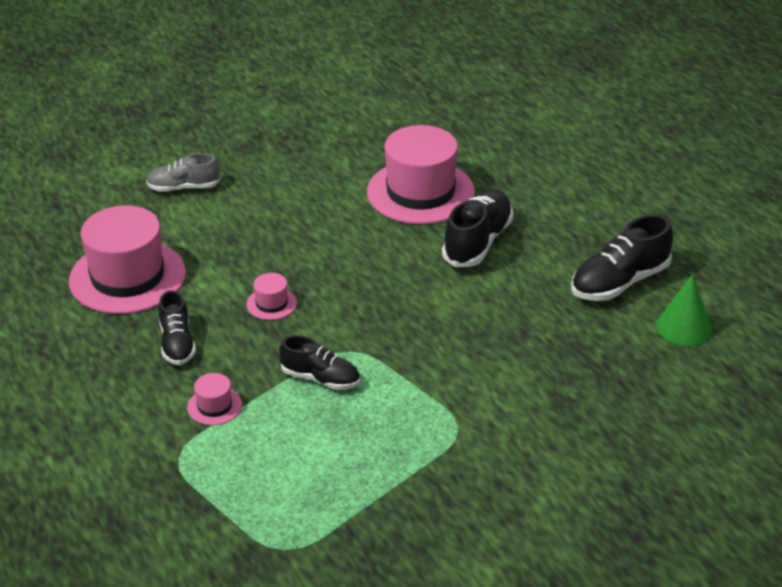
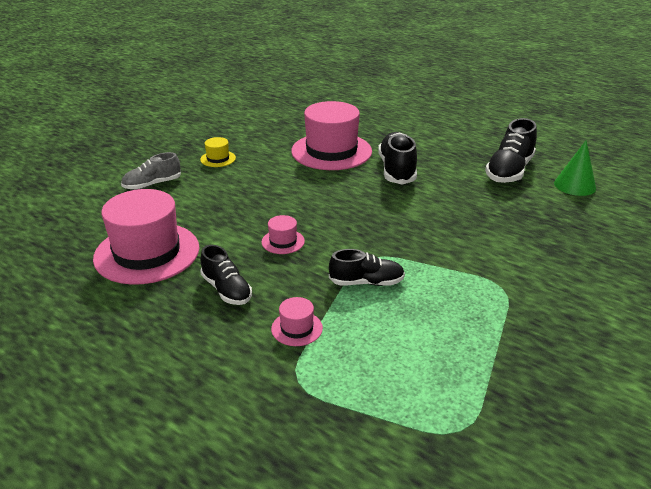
camera: 25 degrees left, 5 degrees down
none -> yellow hat [200,137,236,167]

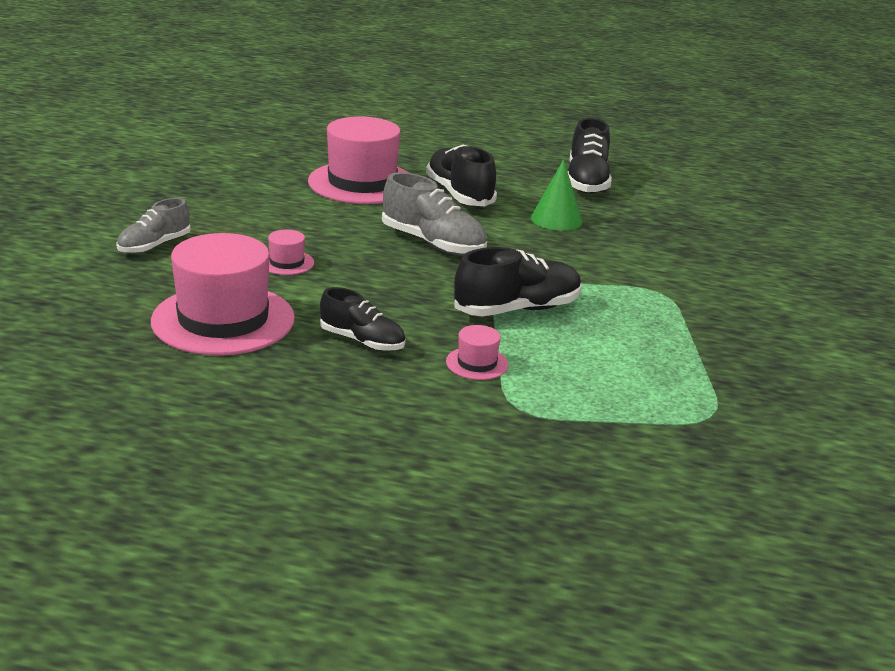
camera: 25 degrees left, 5 degrees down
yellow hat [200,137,236,167] -> none
pink hat [261,215,305,254] -> pink hat moved to [268,230,314,275]
black shoe [329,249,405,286] -> black shoe [454,247,582,316], size x1.53
green cone [554,140,596,196] -> green cone moved to [531,159,582,231]
none -> grey shoe [382,172,487,255]

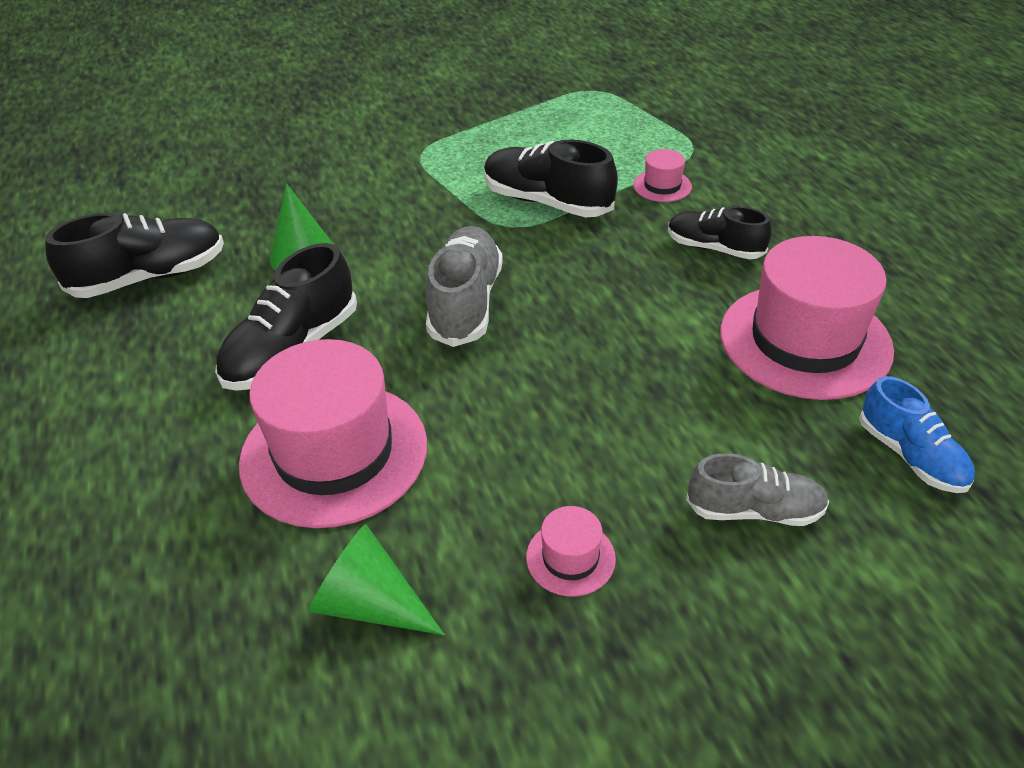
camera: 120 degrees left, 15 degrees up
pink hat [268,230,314,275] -> pink hat moved to [526,506,616,596]
black shoe [320,287,406,351] -> black shoe turned 60 degrees counterclockwise [668,206,771,259]
none -> green cone [309,524,445,635]
none -> blue shoe [859,376,975,493]

